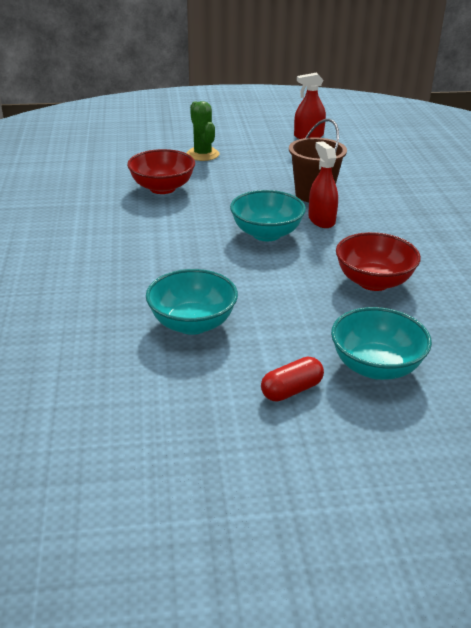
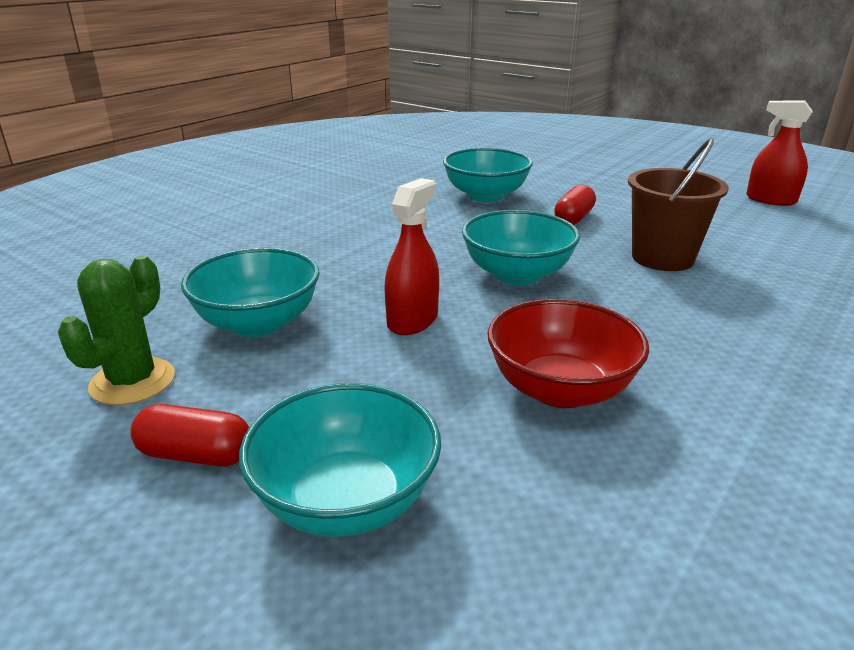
camera: 45 degrees right, 5 degrees down
red bowl [127,149,195,194] -> turquoise bowl [443,148,533,202]
green cactus [187,101,219,161] -> green cactus moved to [58,255,175,405]
red spray bottle [308,141,338,228] -> red spray bottle moved to [384,178,439,335]
none -> red capsule [554,185,596,225]

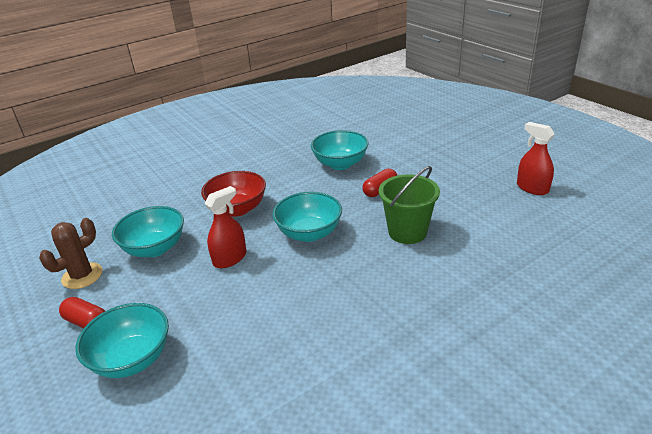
camera: 20 degrees right, 5 degrees up
green cactus [58,255,175,405] -> brown cactus [39,218,102,289]
red bowl [487,299,649,408] -> red bowl moved to [201,171,266,217]
brown bucket [628,138,729,271] -> green bucket [379,166,440,244]

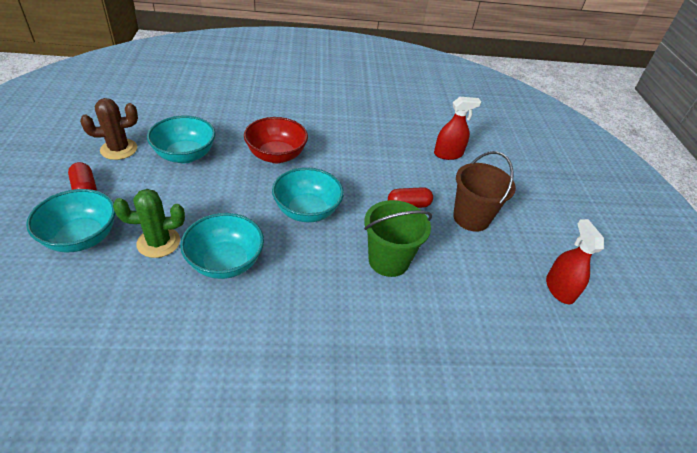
camera: 25 degrees right, 10 degrees up
red spray bottle [205,186,246,268] -> red spray bottle moved to [434,97,481,160]
turquoise bowl [311,130,368,170] -> turquoise bowl moved to [180,213,264,279]
none -> green cactus [113,189,185,258]
none -> brown bucket [453,151,516,232]

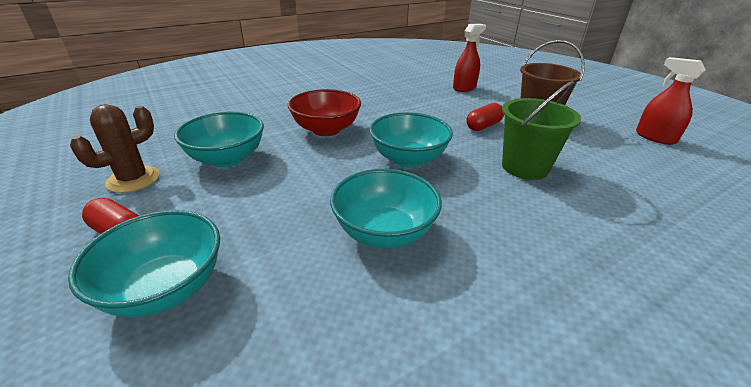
camera: 25 degrees left, 10 degrees down
green cactus [113,189,185,258] -> none

